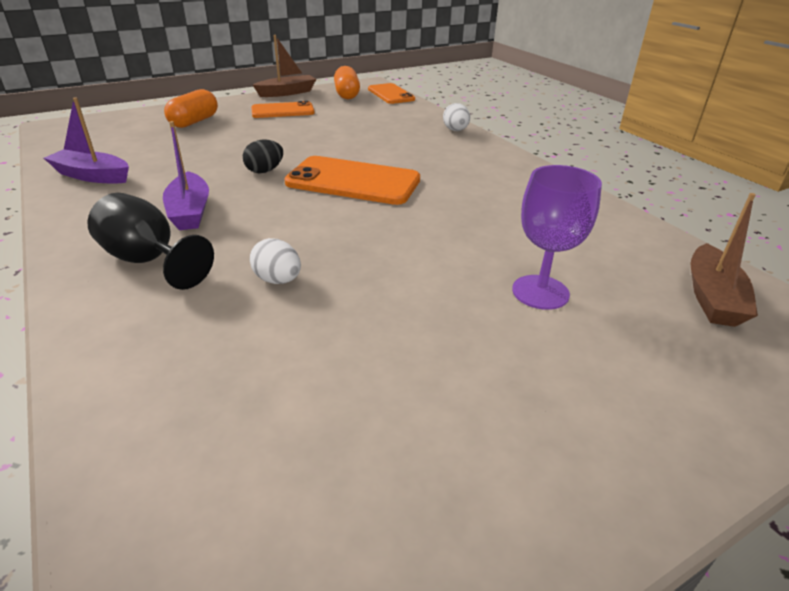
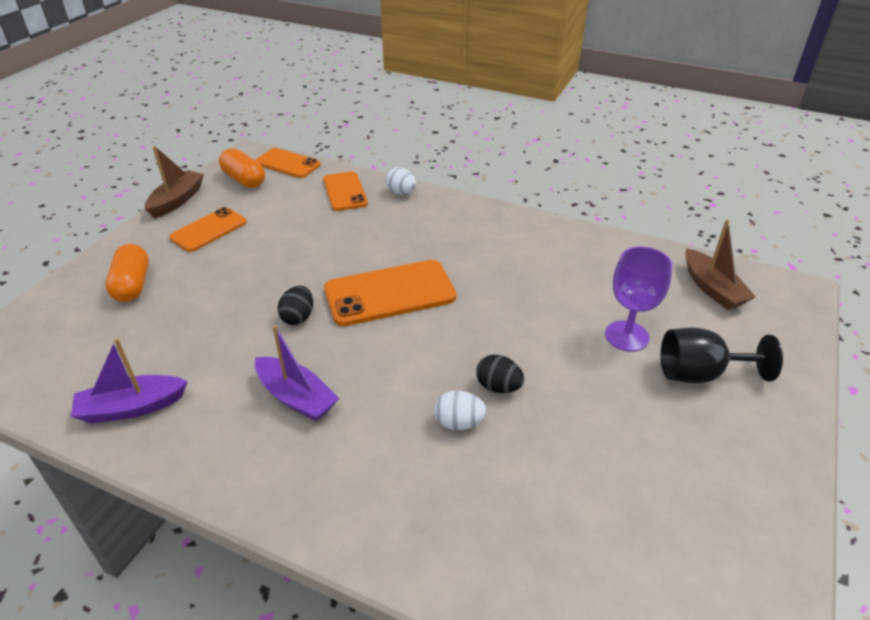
camera: 35 degrees left, 5 degrees up
black goblet [87,193,214,290] -> black goblet moved to [661,328,783,383]
none -> orange phone [323,171,368,211]
none -> black egg [476,355,524,393]

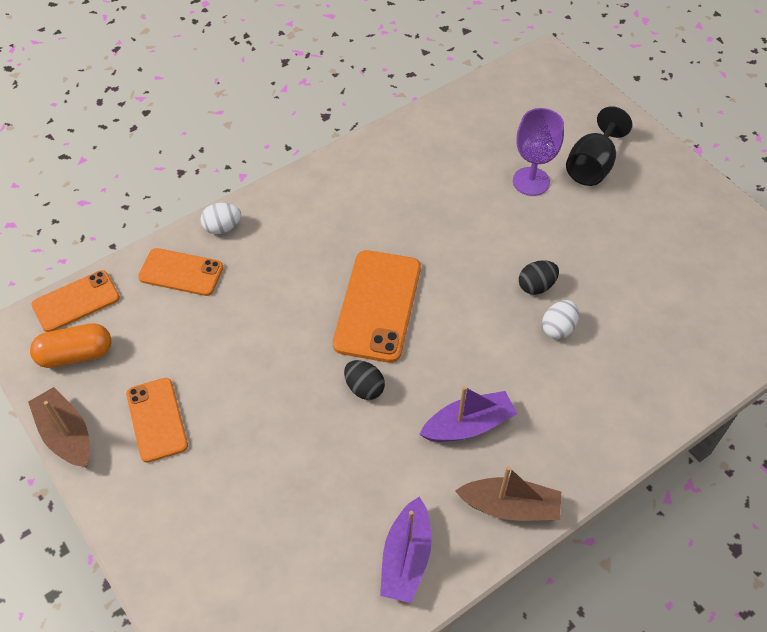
camera: 60 degrees left, 15 degrees up
orange capsule [106,244,149,302] -> none
brown boat [685,219,756,310] -> brown boat moved to [455,466,561,521]

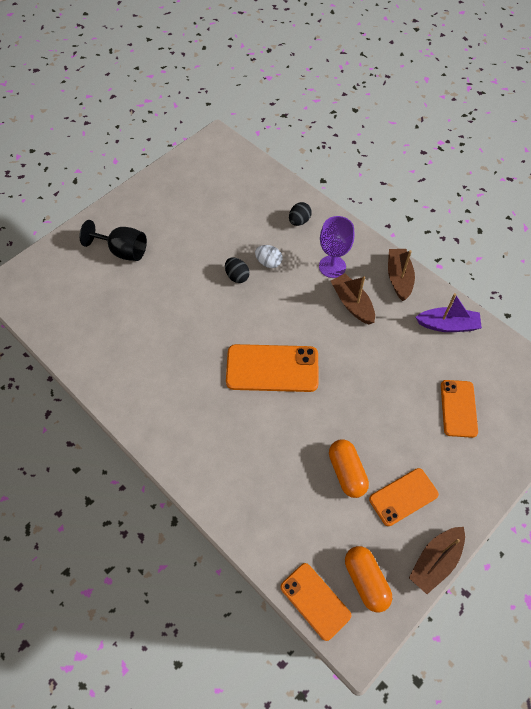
camera: 100 degrees left, 5 degrees up
orange phone [138,248,223,296] -> orange phone moved to [441,380,478,438]
white egg [200,203,241,234] -> none
black egg [344,360,385,400] -> black egg moved to [289,202,312,226]
purple boat [419,386,517,442] -> brown boat [331,274,375,324]
purple goblet [513,108,564,196] -> purple goblet moved to [319,216,354,278]
none -> orange capsule [329,440,369,498]

